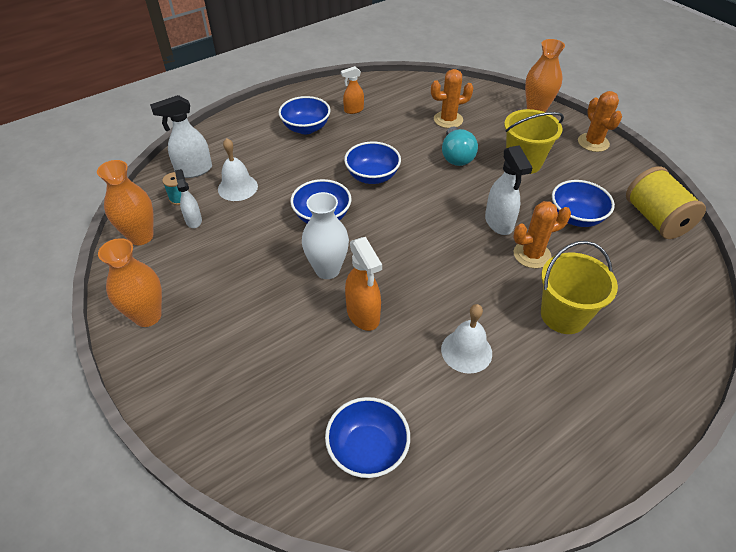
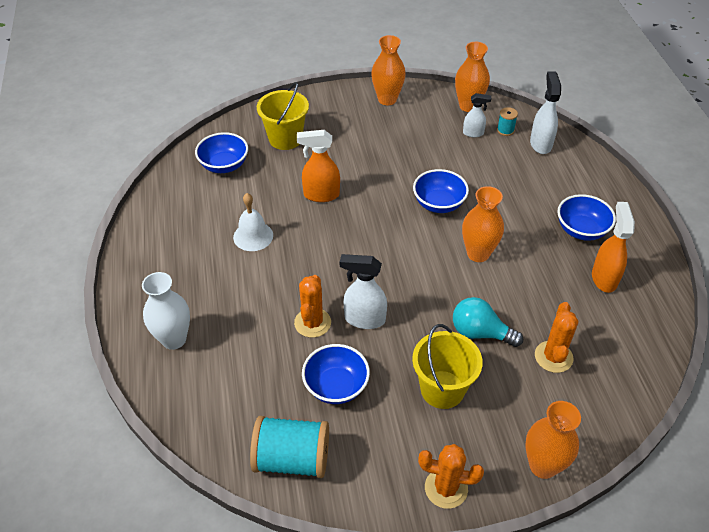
camera: 115 degrees right, 0 degrees up
white bell [218,138,258,201] -> none
white vase [302,192,349,279] -> white vase moved to [142,272,190,350]
orange spray bottle [341,66,364,114] -> orange spray bottle [592,202,635,293], size x1.59
blue bowl [344,142,401,184] -> orange vase [462,186,504,262]
yellow bucket [541,241,618,334] -> yellow bucket moved to [257,82,309,150]
yellow spool [626,166,706,239] -> turquoise spool [250,416,329,478]

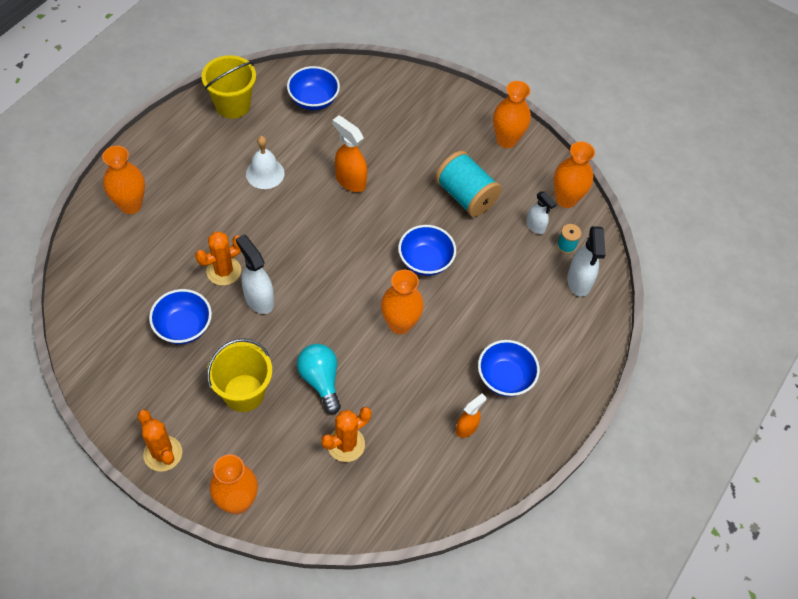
camera: 40 degrees right, 10 degrees up
white vase [142,272,190,350] -> orange vase [102,146,145,214]
turquoise spool [250,416,329,478] -> turquoise spool moved to [435,151,502,217]
yellow bucket [257,82,309,150] -> yellow bucket moved to [201,55,256,118]
white spray bottle [530,71,561,154] -> white spray bottle turned 135 degrees clockwise [567,226,605,297]
orange spray bottle [592,202,635,293] -> orange spray bottle [456,393,487,438], size x0.63

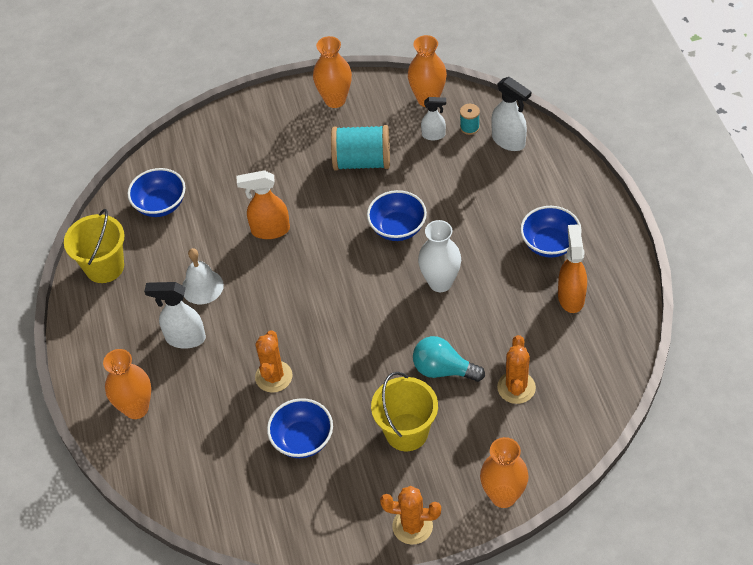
camera: 40 degrees left, 5 degrees down
white spray bottle [236,235,274,314] -> white spray bottle moved to [144,282,206,349]
orange vase [381,270,424,335] -> white vase [418,220,461,292]
orange spray bottle [456,393,487,438] -> orange spray bottle [558,224,587,313], size x1.59

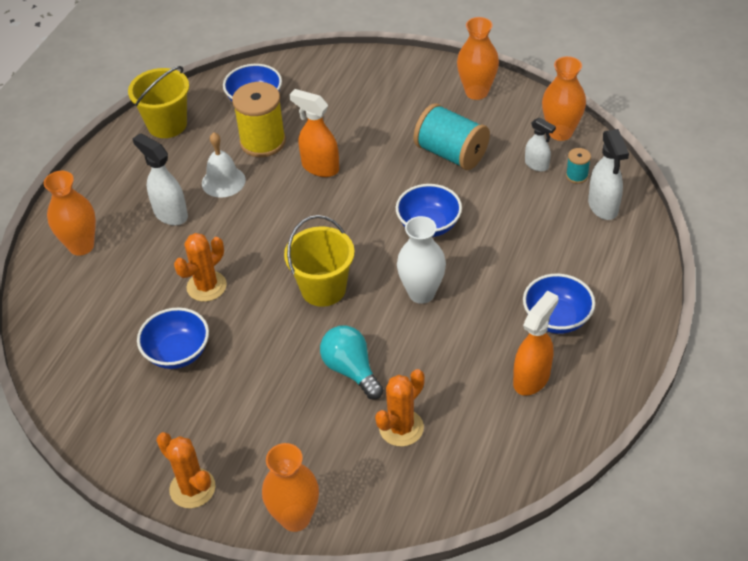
camera: 35 degrees right, 5 degrees down
yellow bucket [371,372,438,451] -> yellow bucket moved to [284,215,355,307]
none -> yellow spool [232,82,286,157]

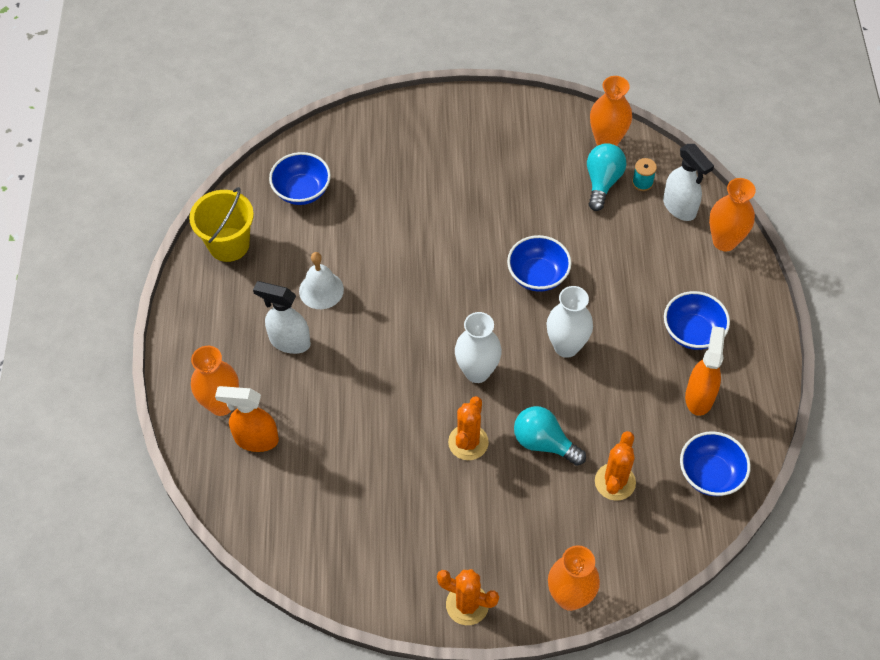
camera: 25 degrees left, 10 degrees up
blue bowl [137,308,209,369] -> blue bowl moved to [680,431,751,496]
orange cactus [174,233,227,302] -> orange cactus moved to [448,396,489,460]
yellow spool [232,82,286,157] -> none
yellow bucket [284,215,355,307] -> white vase [455,312,502,383]
orange spray bottle [289,89,339,177] -> orange spray bottle moved to [215,386,279,452]
turquoise spool [414,103,490,170] -> none
orange vase [457,17,499,100] -> orange vase moved to [709,178,756,251]
white spray bottle [525,117,556,172] -> turquoise light bulb [587,143,627,211]

